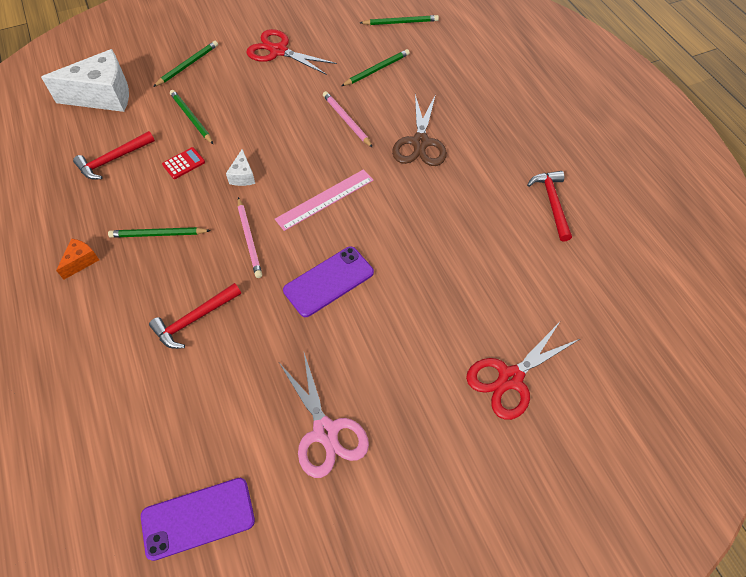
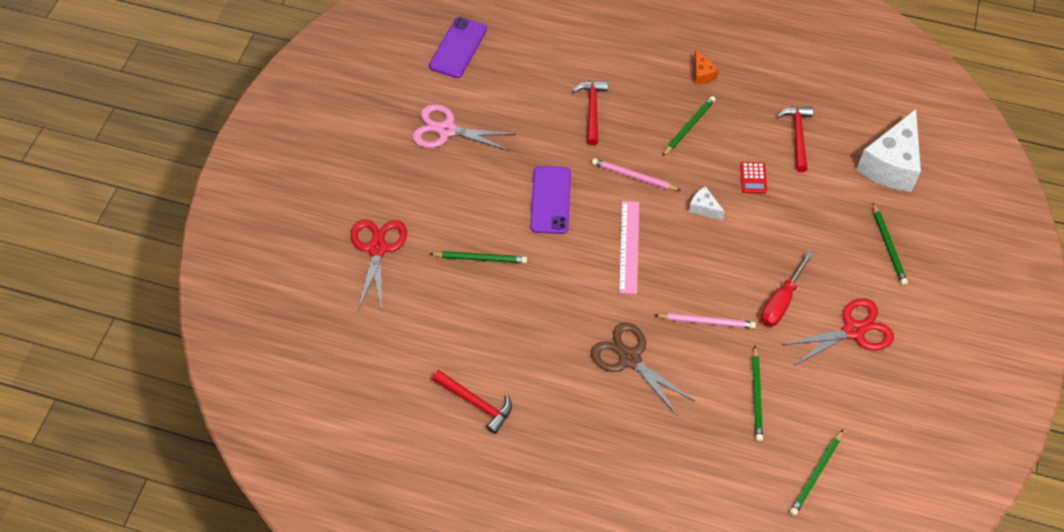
camera: 130 degrees right, 0 degrees up
green pencil [170,90,213,144] -> green pencil moved to [430,251,527,263]
none -> red screwdriver [761,251,814,327]

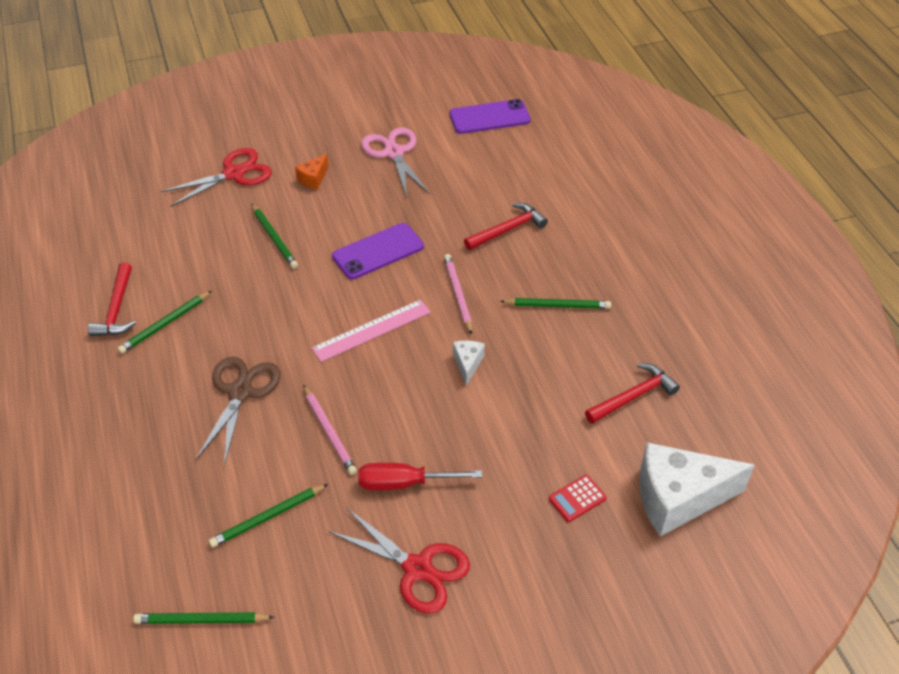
camera: 55 degrees right, 10 degrees down
orange cheese [694,50,719,85] -> orange cheese moved to [295,154,329,190]
red calculator [740,162,767,194] -> red calculator moved to [549,475,606,522]
green pencil [873,203,908,285] -> green pencil moved to [118,291,212,354]

